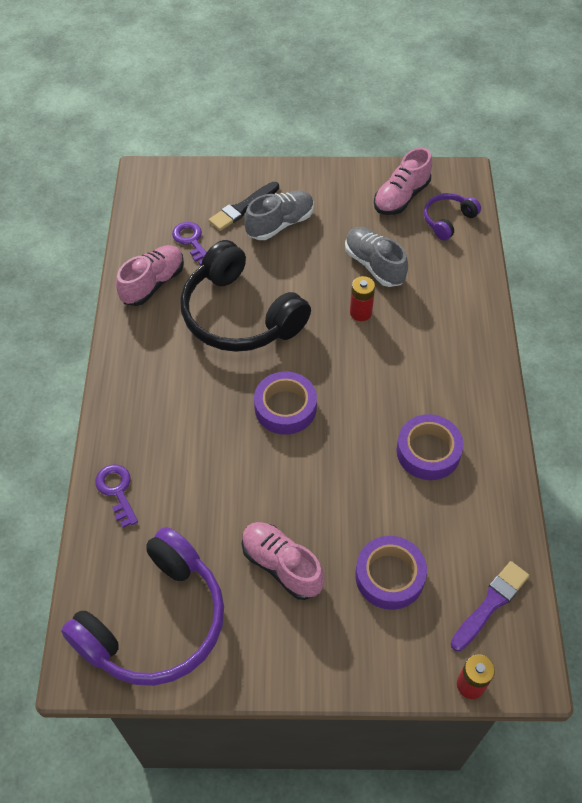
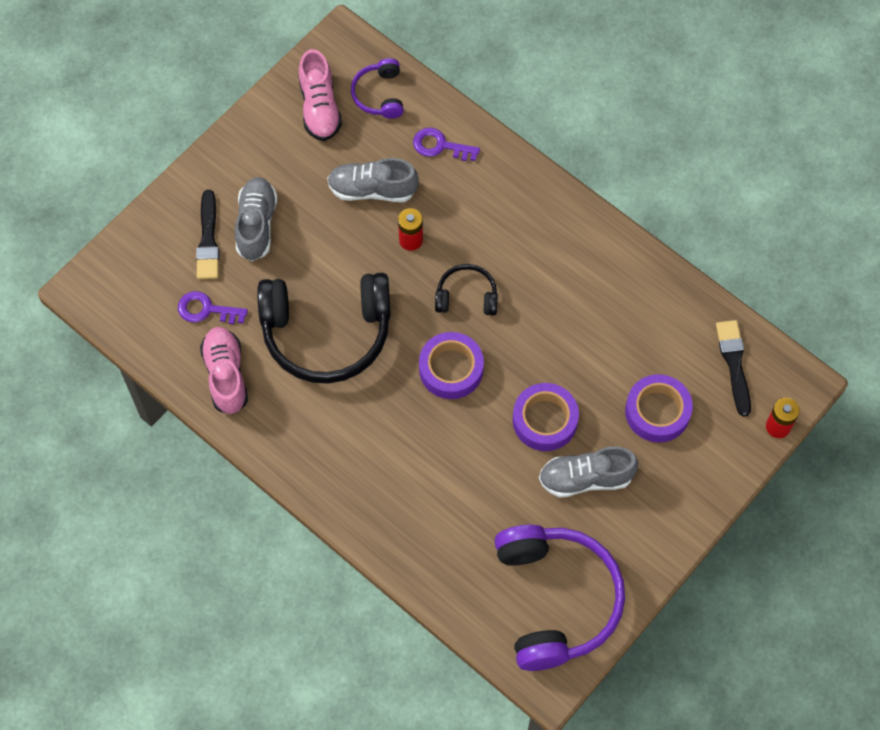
camera: 50 degrees left, 10 degrees up
purple key [95,465,138,528] -> purple key moved to [413,128,480,161]
pink shoe [242,522,325,600] -> grey shoe [539,446,638,498]
purple tape [396,414,464,480] -> purple tape moved to [513,383,579,451]
purple brush [450,561,529,651] -> black brush [716,320,751,417]
none -> black headphones [435,264,498,316]

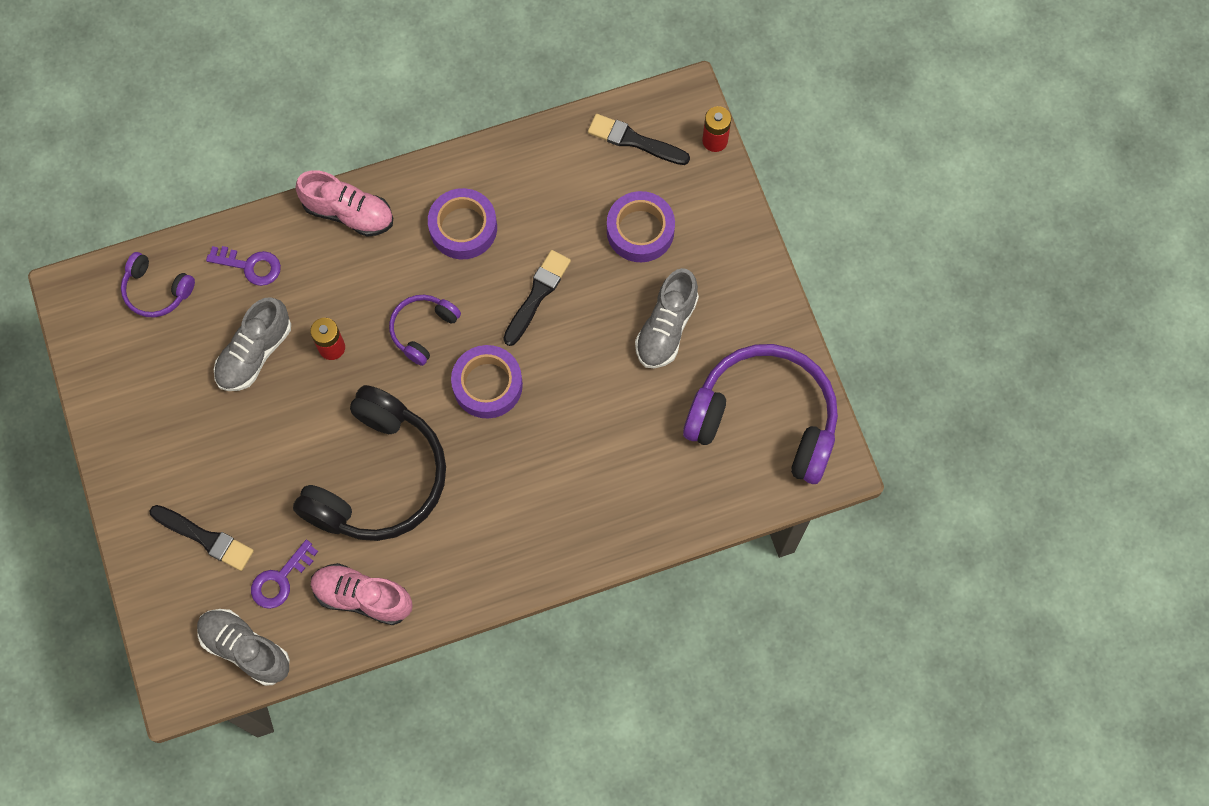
camera: 60 degrees left, 5 degrees up
grey shoe [235,177,277,261] -> grey shoe moved to [197,609,290,686]
pink shoe [299,49,342,141] -> pink shoe moved to [295,170,393,237]
purple key [413,128,480,161] -> purple key turned 120 degrees counterclockwise [206,246,281,286]
black headphones [435,264,498,316] -> purple headphones [389,295,461,366]
purple tape [513,383,579,451] -> purple tape moved to [428,188,497,259]
none -> black brush [503,250,571,346]

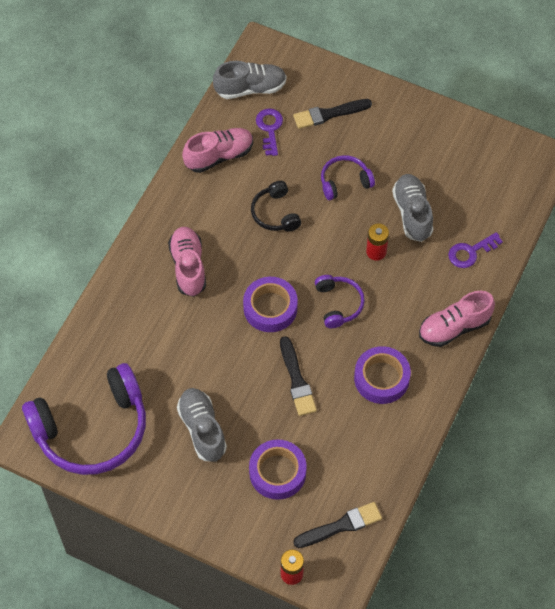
camera: 135 degrees right, 10 degrees down
purple headphones [121,252,195,318] -> purple headphones moved to [321,155,375,200]
black headphones [293,385,446,541] -> black headphones [251,181,301,231], size x0.48
none -> pink shoe [168,227,206,297]

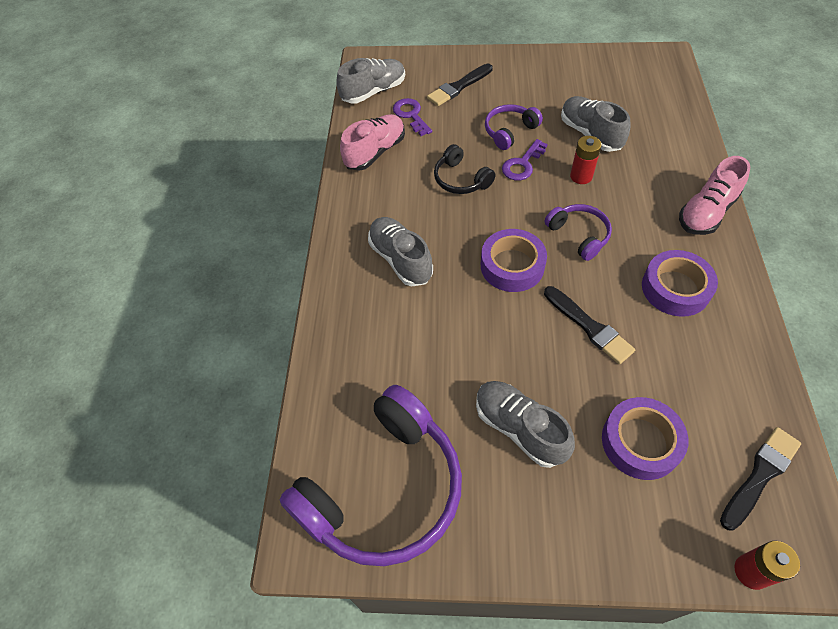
camera: 20 degrees left, 5 degrees down
pink shoe [168,227,206,297] -> grey shoe [368,217,433,286]
purple key [448,232,503,268] -> purple key moved to [502,139,548,181]

